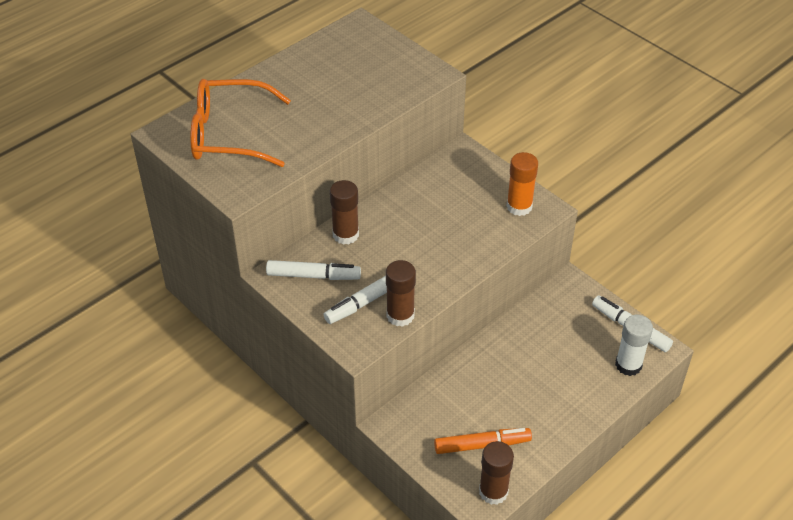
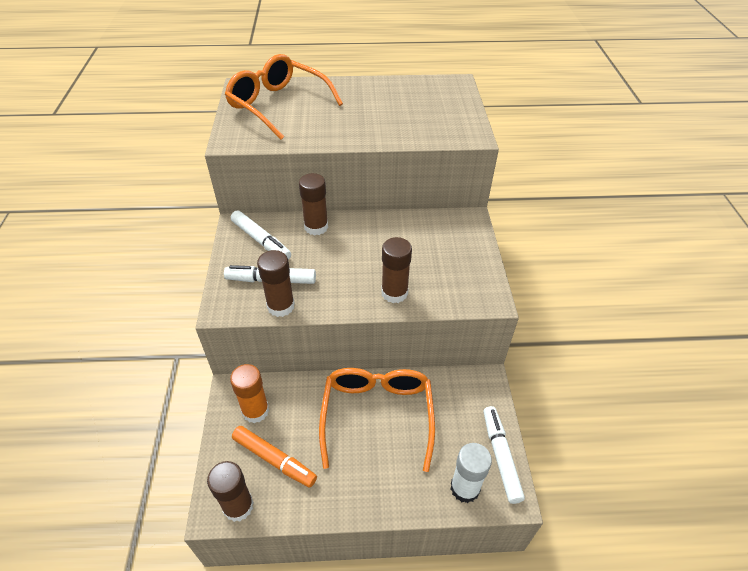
camera: 40 degrees right, 0 degrees up
orange glue stick [506,152,538,216] -> orange glue stick moved to [230,364,269,423]
none -> orange glasses [319,368,435,472]
none -> brown glue stick [381,237,412,303]

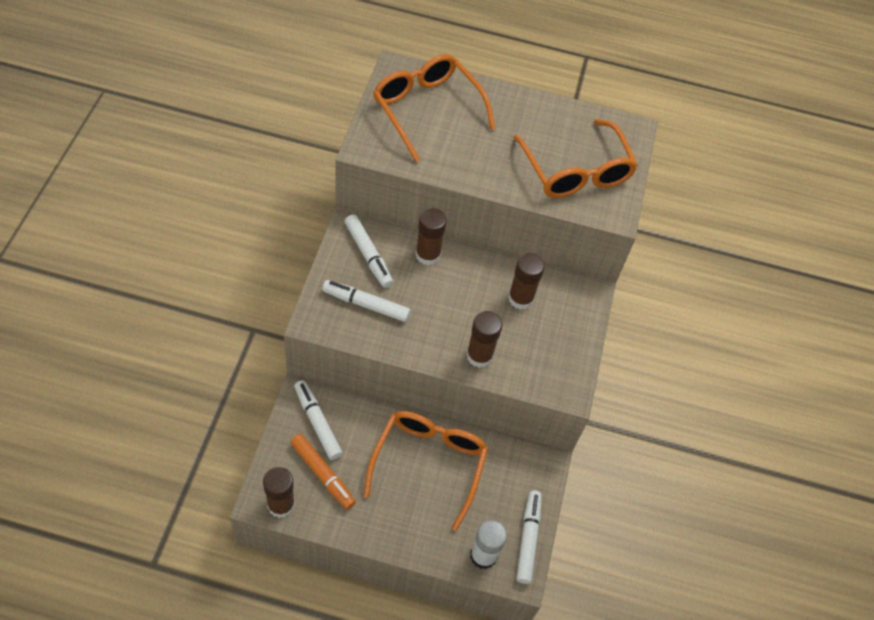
camera: 10 degrees right, 10 degrees up
orange glue stick [230,364,269,423] -> white marker [294,380,343,460]
brown glue stick [257,250,295,317] -> brown glue stick moved to [508,253,545,310]
none -> orange glasses [513,119,638,198]

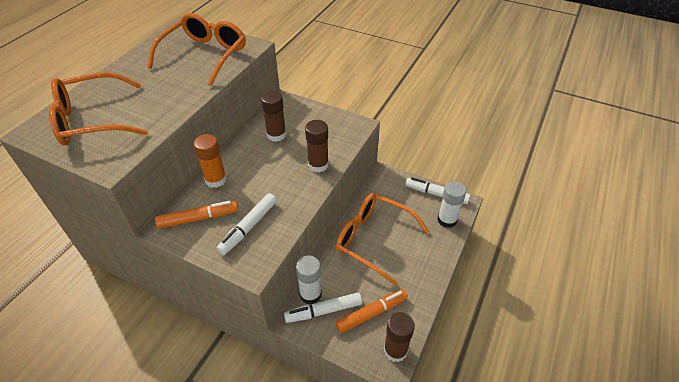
camera: 70 degrees left, 10 degrees down
white marker [345,215,393,288] -> orange marker [155,201,238,229]
brown glue stick [415,208,447,266] -> orange glue stick [193,134,227,188]
orange glasses [513,119,638,198] -> orange glasses turned 60 degrees counterclockwise [147,13,246,86]
none -> white glue stick [296,255,322,304]

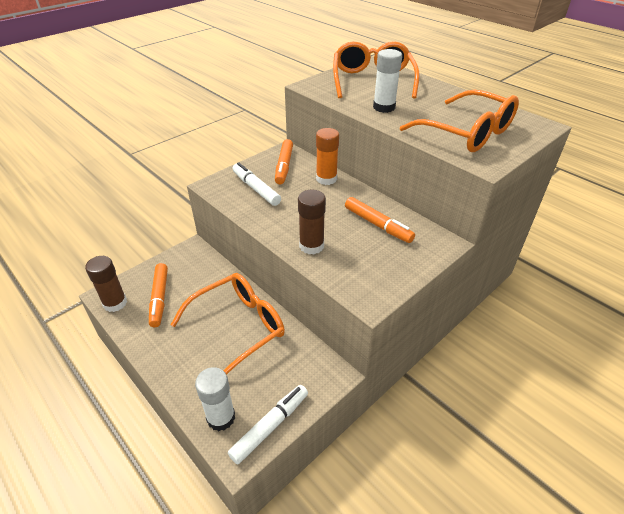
camera: 110 degrees right, 5 degrees down
brown glue stick [261,91,286,142] -> orange marker [345,197,415,243]
white marker [284,292,362,323] -> none
white glue stick [296,255,322,304] -> white glue stick moved to [373,49,402,113]

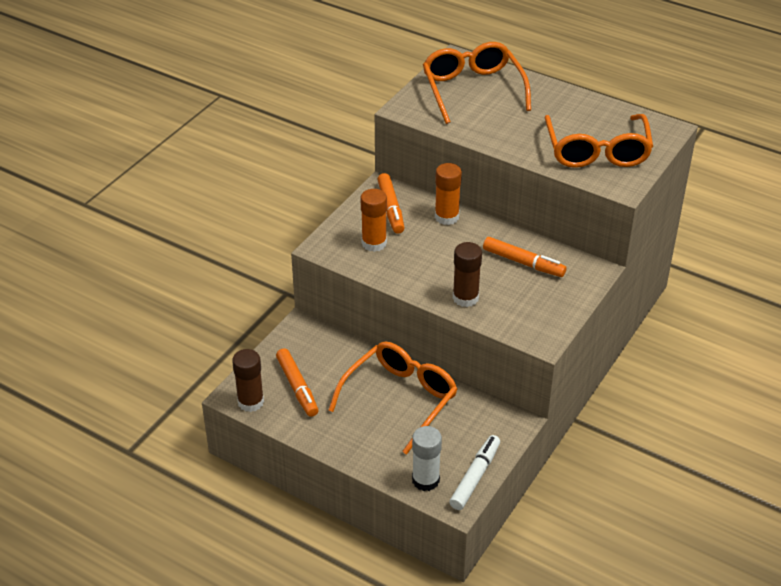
camera: 15 degrees left, 0 degrees up
white marker [233,162,281,206] -> orange glue stick [361,189,387,252]
white glue stick [373,49,402,113] -> none
orange glasses [400,89,519,152] -> orange glasses turned 60 degrees clockwise [545,114,653,168]

